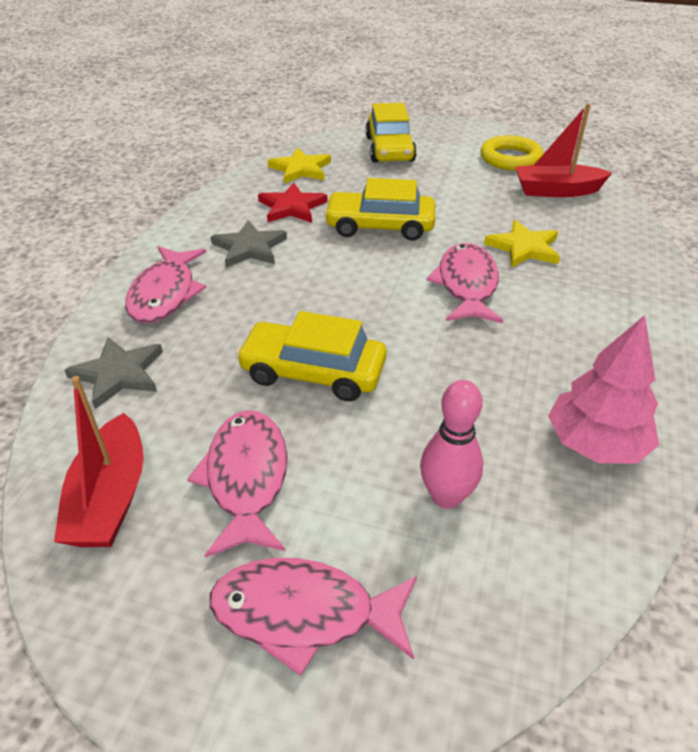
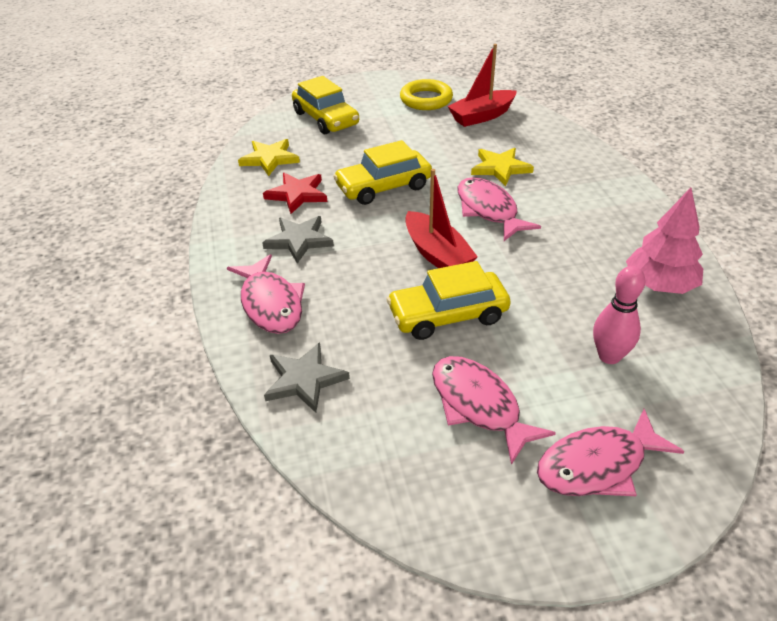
camera: 30 degrees left, 0 degrees up
red boat [54,376,143,547] -> red boat moved to [405,169,478,268]

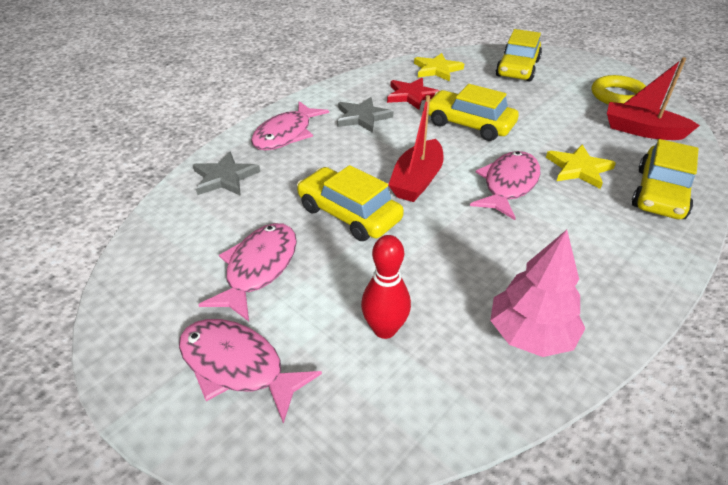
camera: 55 degrees right, 0 degrees up
pink bowling pin [593,266,646,364] -> red bowling pin [361,235,411,339]
none -> yellow car [632,139,699,219]

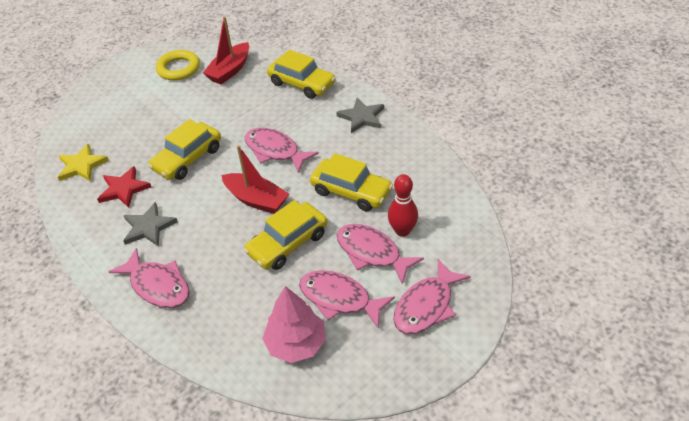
camera: 80 degrees left, 5 degrees up
grey star [193,152,260,196] -> grey star moved to [336,98,384,133]
pink tree [490,230,585,357] -> pink tree moved to [262,286,326,363]
yellow car [496,29,542,81] -> yellow car moved to [310,153,393,212]
yellow star [546,145,616,189] -> none
none -> pink fish [337,224,424,284]

